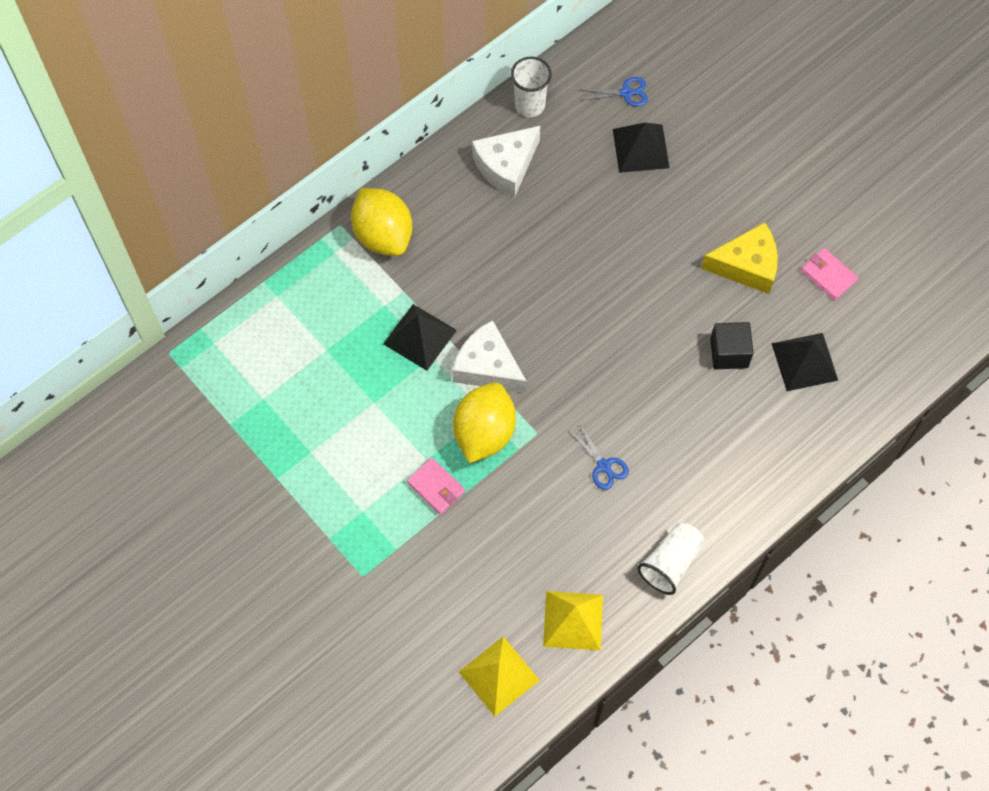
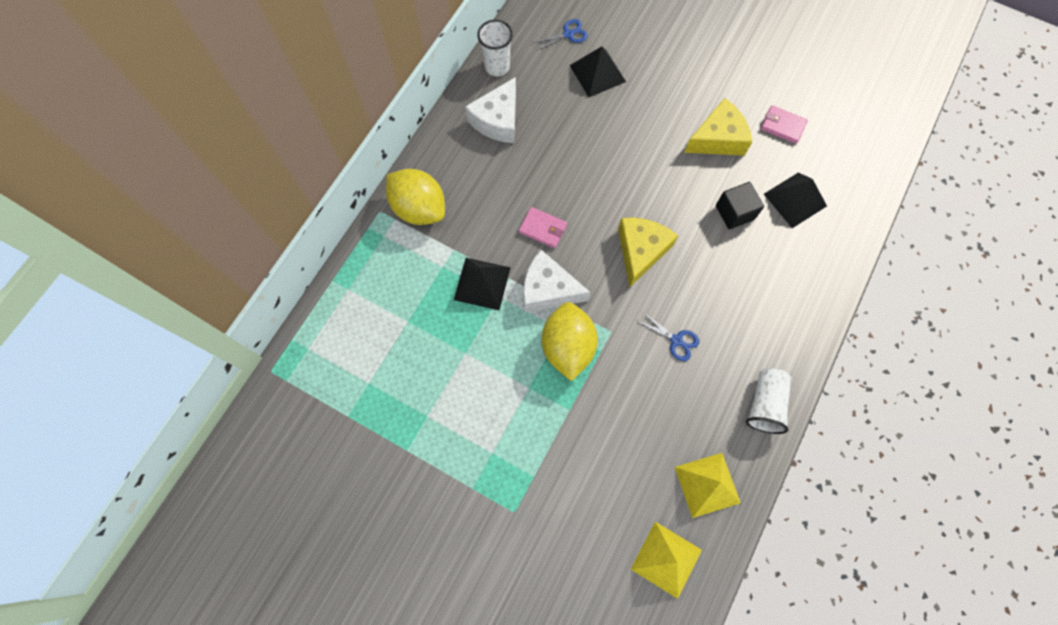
camera: 20 degrees left, 5 degrees up
pink wallet [407,457,465,515] -> pink wallet moved to [519,207,567,248]
none -> yellow cheese [618,218,678,287]

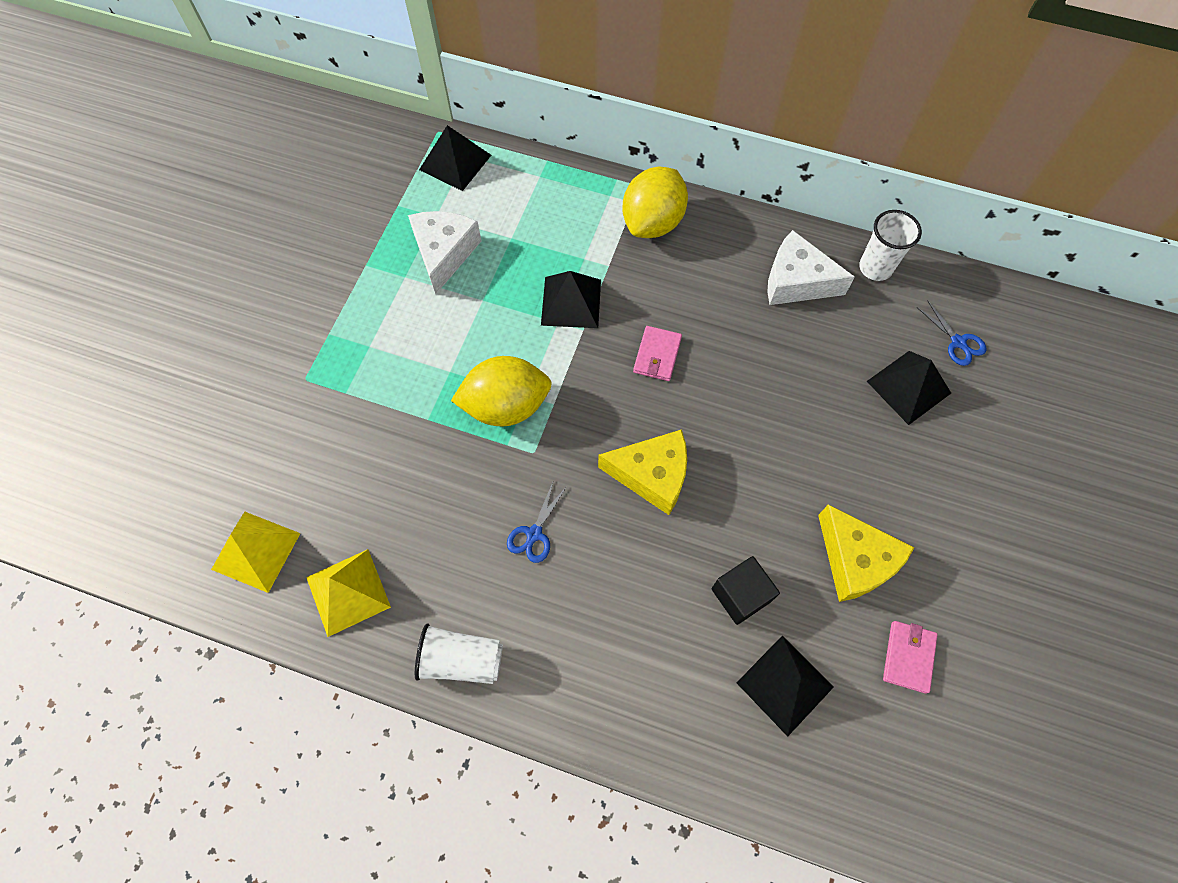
camera: 80 degrees right, 5 degrees down
white cheese [523,250,591,312] -> white cheese moved to [408,211,481,294]
none -> black pyramid [419,125,491,191]

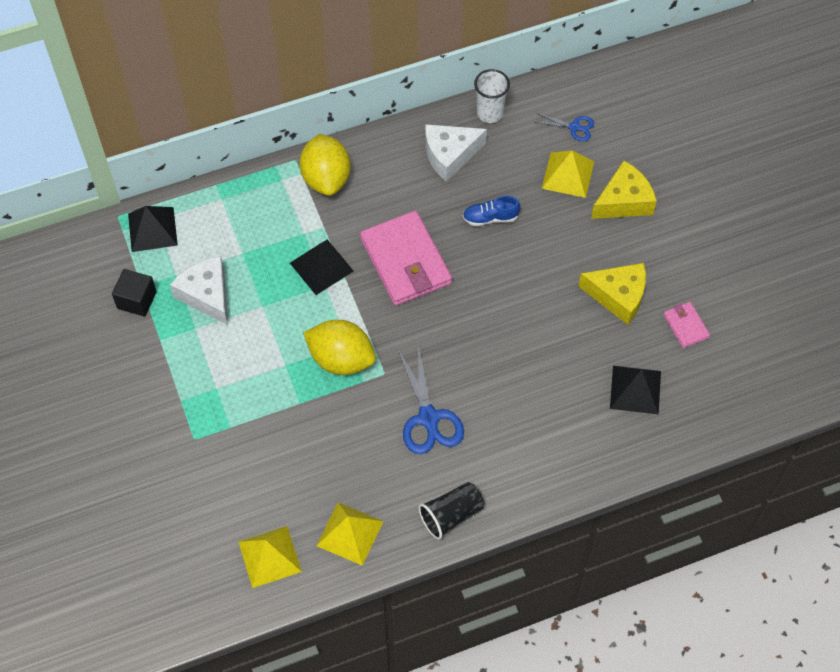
camera: 40 degrees left, 5 degrees down
white cup [415,624,503,684] -> black cup [418,482,484,540]
yellow lemon [451,356,552,426] -> yellow lemon turned 75 degrees clockwise [303,320,376,375]
blue scissors [507,482,567,563] -> blue scissors [398,345,464,454], size x1.83
yellow cheese [598,429,687,515] -> yellow cheese moved to [591,161,657,219]
pink wallet [633,326,682,381] -> pink wallet [360,211,452,306], size x2.12
black cube [711,556,780,625] -> black cube moved to [112,269,157,317]
black pyramid [867,351,951,425] -> yellow pyramid [542,150,594,198]
none -> blue shoe [463,196,520,226]

